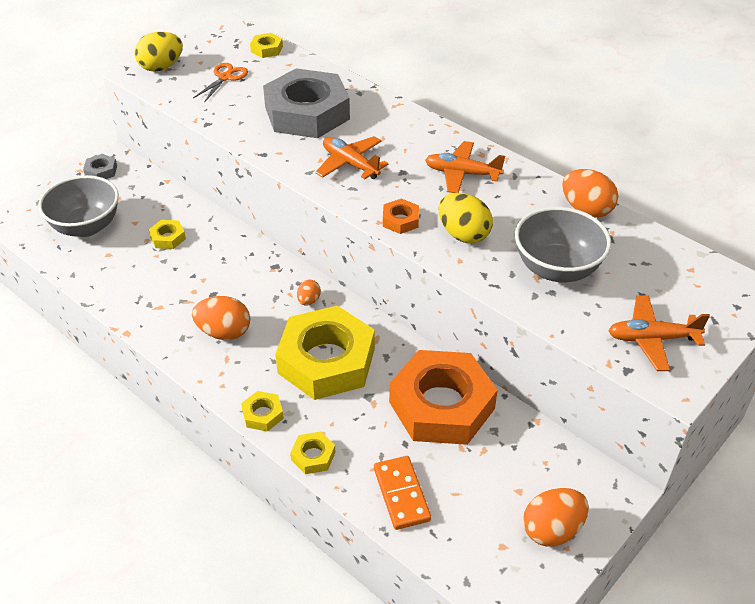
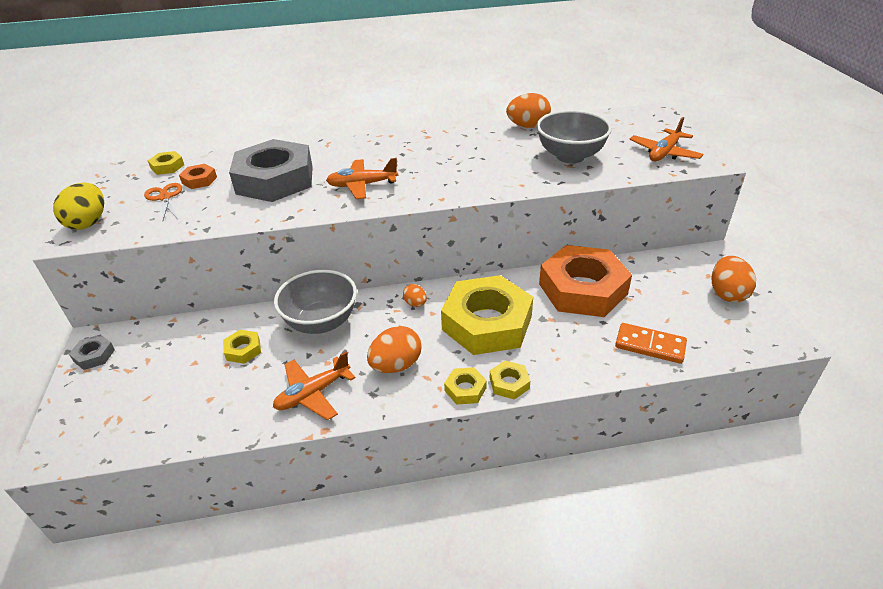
camera: 50 degrees left, 5 degrees down
grey bowl [38,175,119,237] -> grey bowl moved to [274,270,357,334]
yellow nut [290,431,336,474] -> yellow nut moved to [444,367,487,405]
orange nut [383,198,419,234] -> orange nut moved to [179,164,217,189]
orange plane [425,141,505,193] -> orange plane moved to [273,352,355,420]
yellow egg [439,193,493,244] -> none

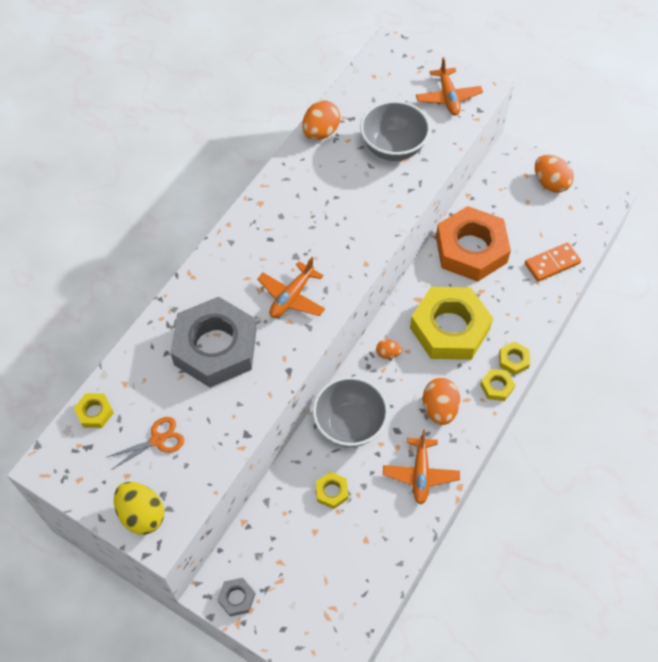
camera: 50 degrees left, 20 degrees up
orange scissors [144,183,182,221] -> orange scissors turned 135 degrees clockwise [107,417,184,470]
orange nut [179,164,217,189] -> none

